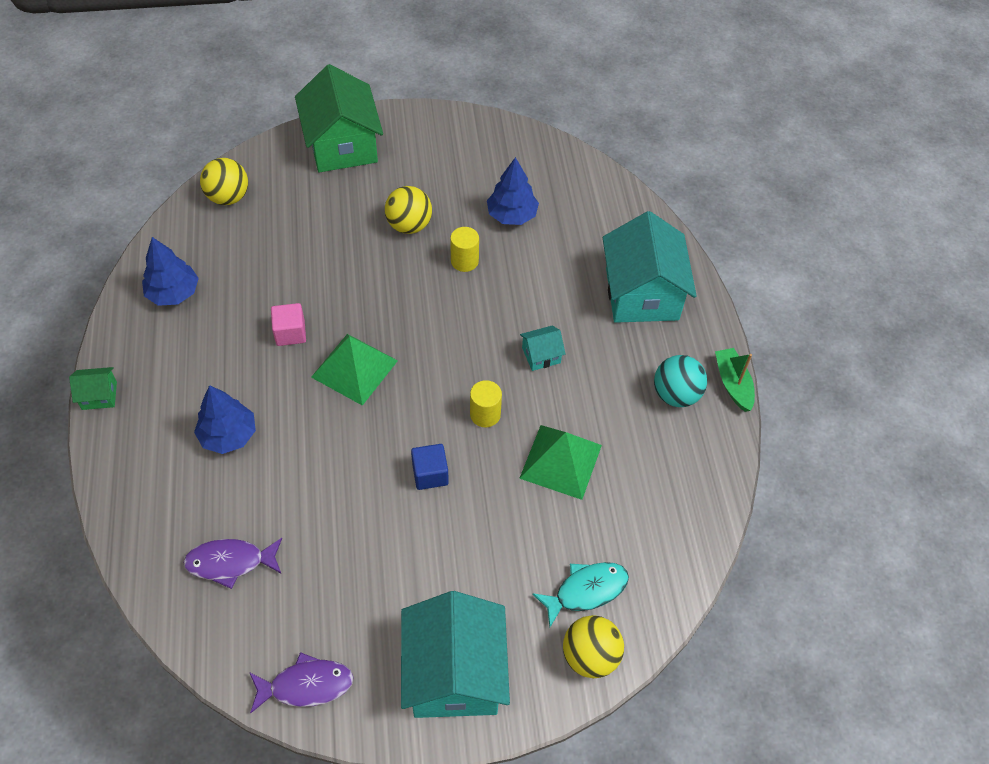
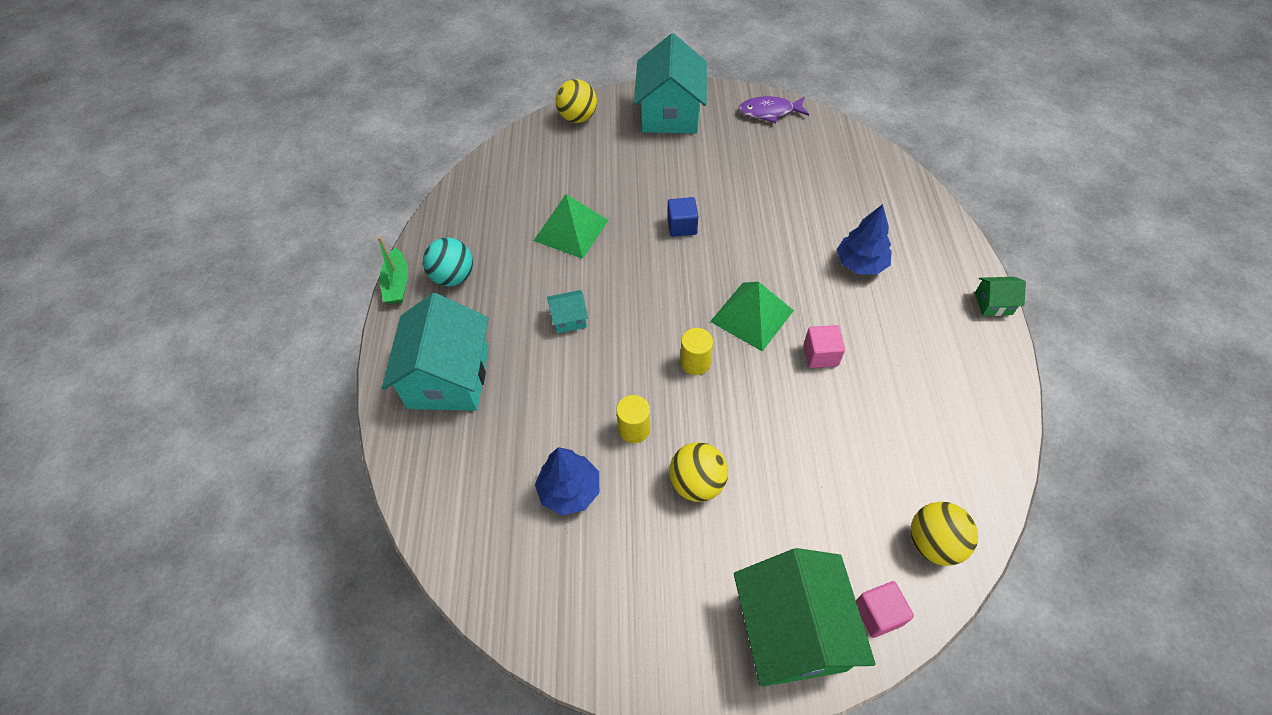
camera: 170 degrees left, 0 degrees up
blue tree [142,237,199,306] -> none
purple fish [183,538,282,589] -> none
yellow cylinder [470,380,502,427] -> yellow cylinder moved to [680,328,713,375]
turquoise fish [532,562,629,627] -> none
none -> pink cube [856,581,914,638]

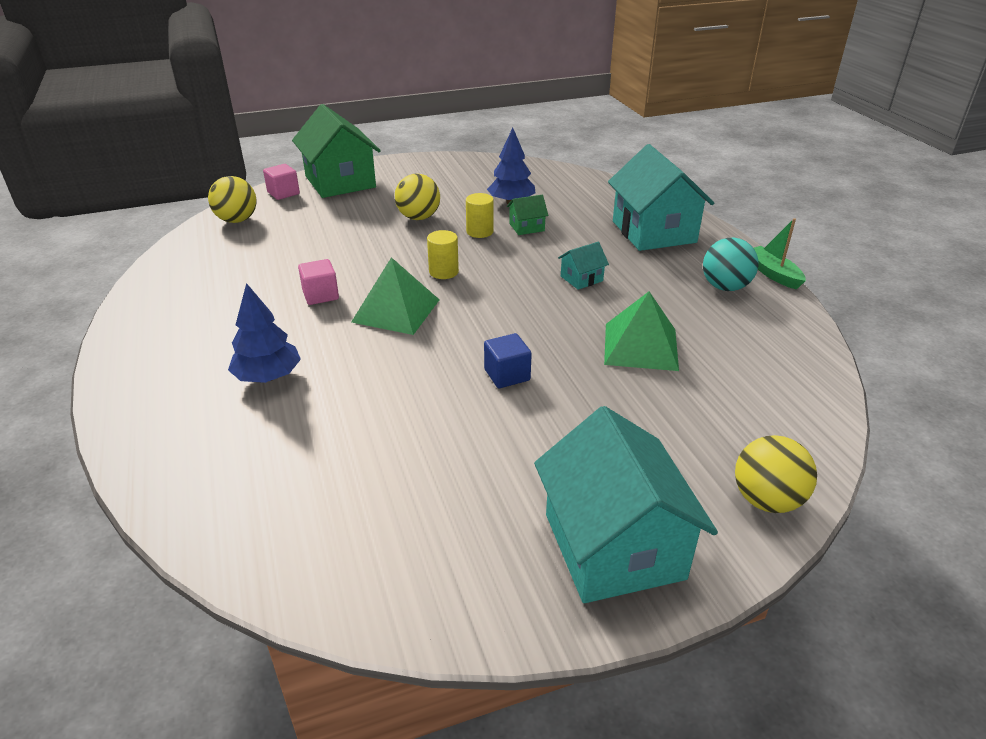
camera: 160 degrees right, 20 degrees down
purple fish [738,96,809,123] -> none
green house [975,277,1026,316] -> green house moved to [507,195,549,235]

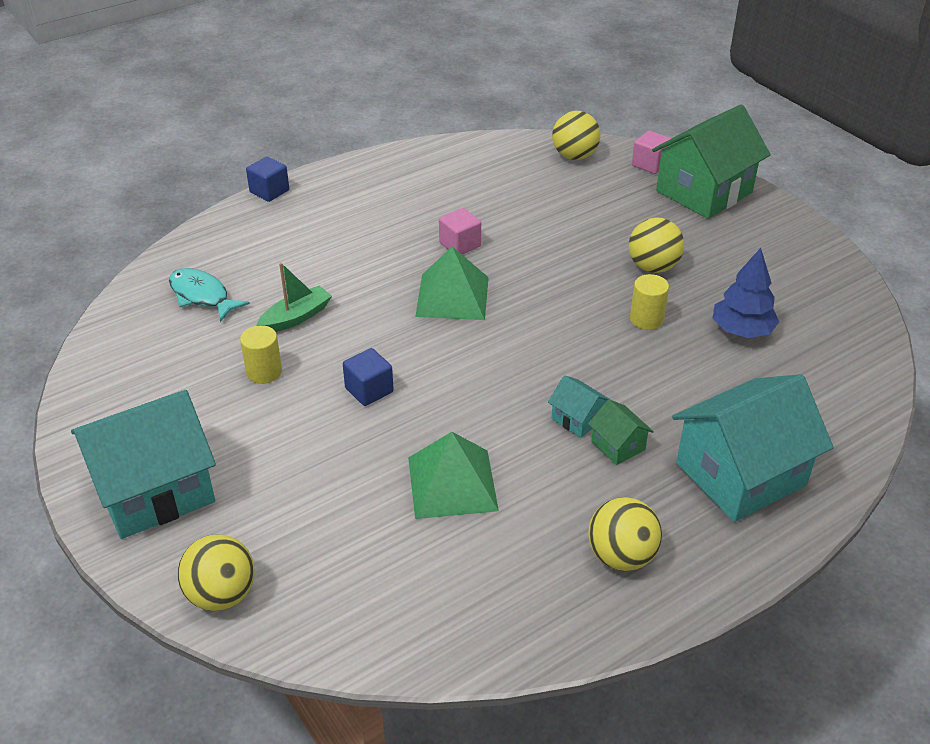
camera: 75 degrees right, 5 degrees up
blue tree [228,283,301,383] -> none
yellow cylinder [427,230,459,279] -> yellow cylinder moved to [240,325,282,384]
green house [507,195,549,235] -> green house moved to [588,399,654,465]
turquoise ball [703,238,758,291] -> yellow ball [588,497,662,571]
green boat [754,218,806,289] -> green boat moved to [257,263,332,332]
none -> turquoise fish [169,268,250,322]
none -> blue cube [246,156,289,202]

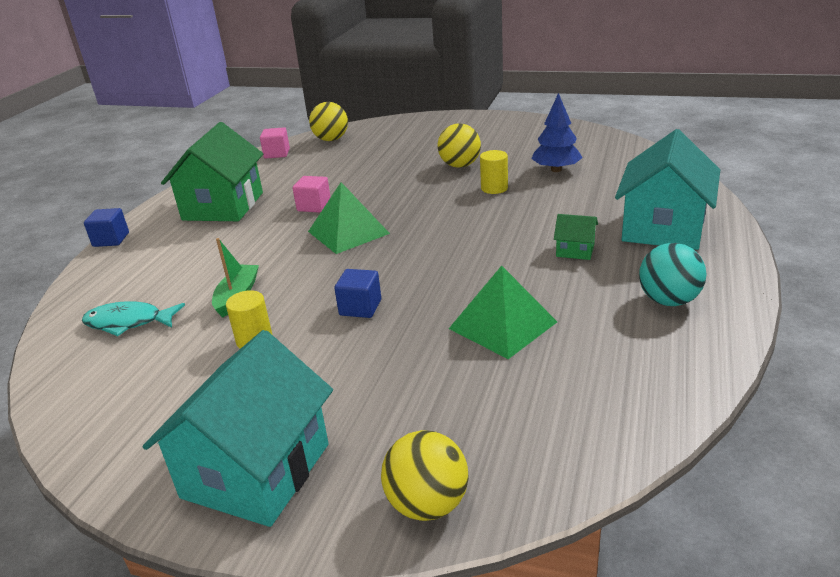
camera: 35 degrees left, 10 degrees down
turquoise house [548,375,611,438] -> none
yellow ball [588,497,662,571] -> turquoise ball [639,243,707,306]
pink cube [632,131,672,174] -> pink cube moved to [260,127,290,159]
green house [652,104,771,219] -> green house moved to [161,122,263,221]

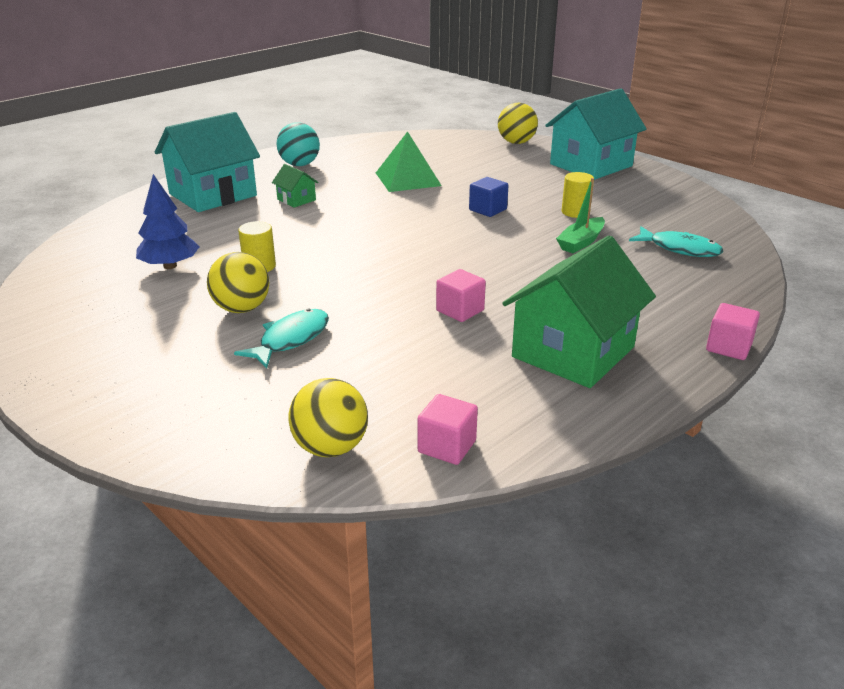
camera: 155 degrees left, 0 degrees up
blue cube [84,208,129,247] -> pink cube [706,303,760,360]
green pyramid [308,182,390,254] -> none
none -> turquoise fish [234,309,329,369]

